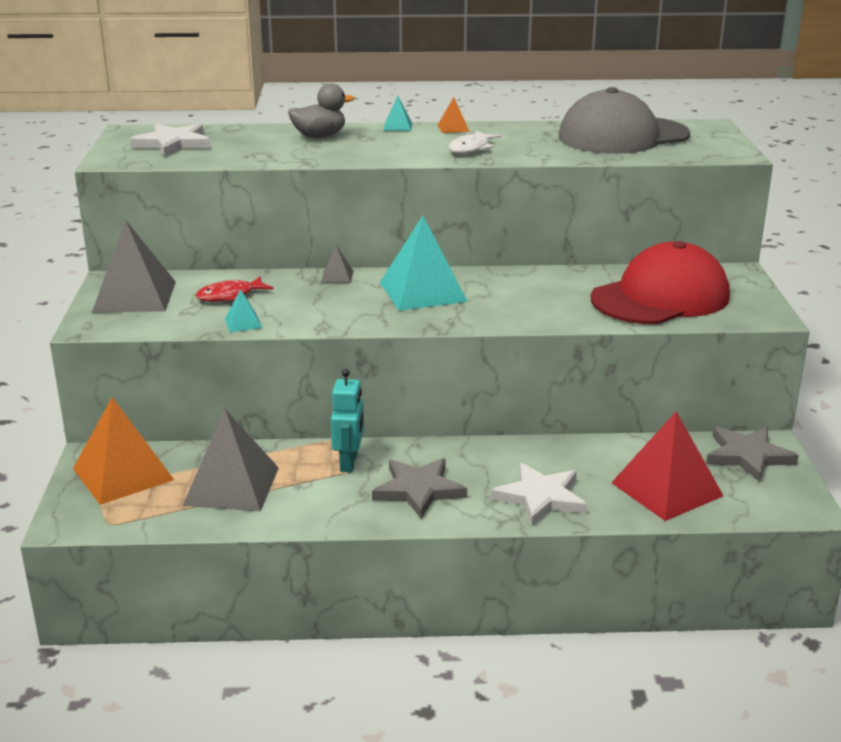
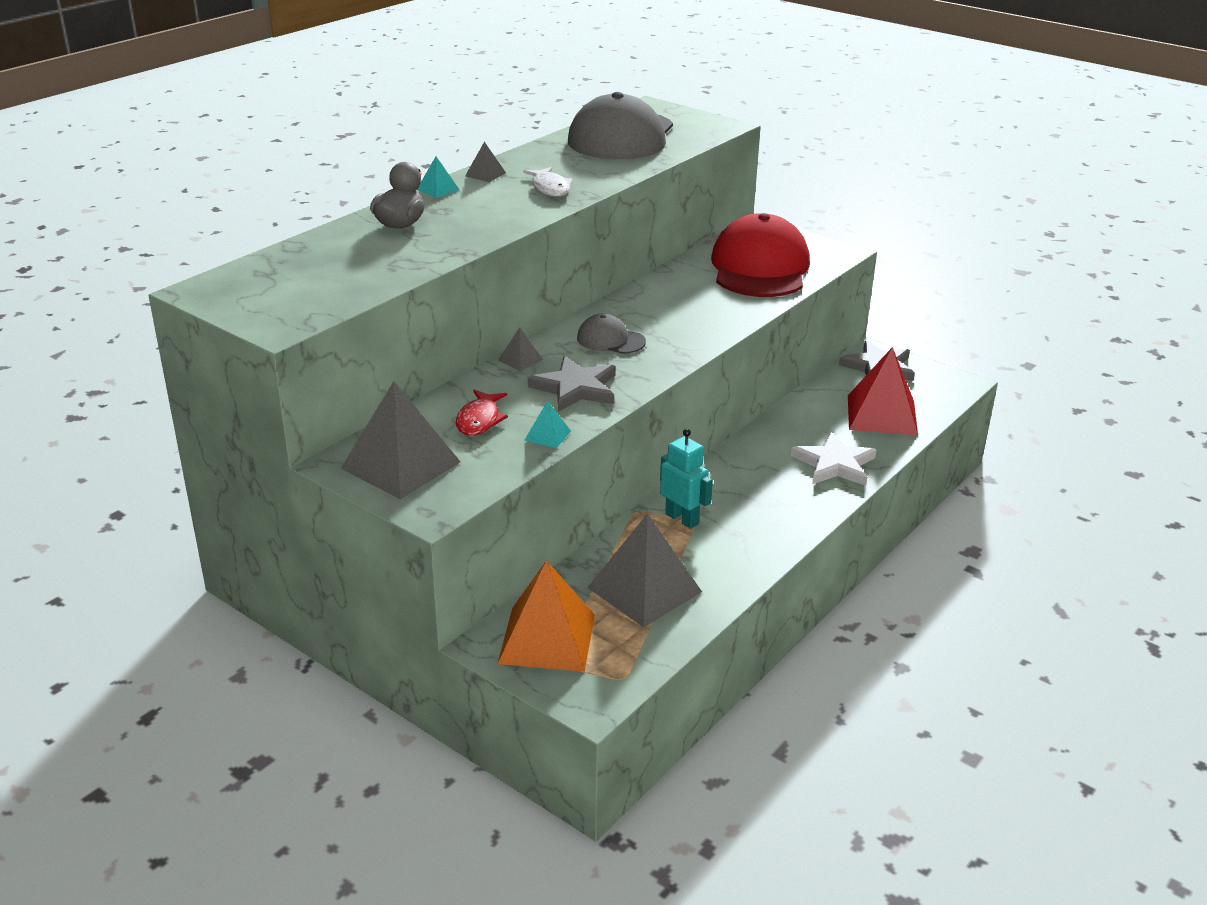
camera: 50 degrees left, 5 degrees up
white star [130,124,211,157] -> none
grey star [372,458,467,519] -> grey star moved to [528,356,616,412]
turquoise pyramid [380,216,468,311] -> grey cap [577,313,646,354]
orange pyramid [437,97,470,133] -> grey pyramid [465,142,506,182]

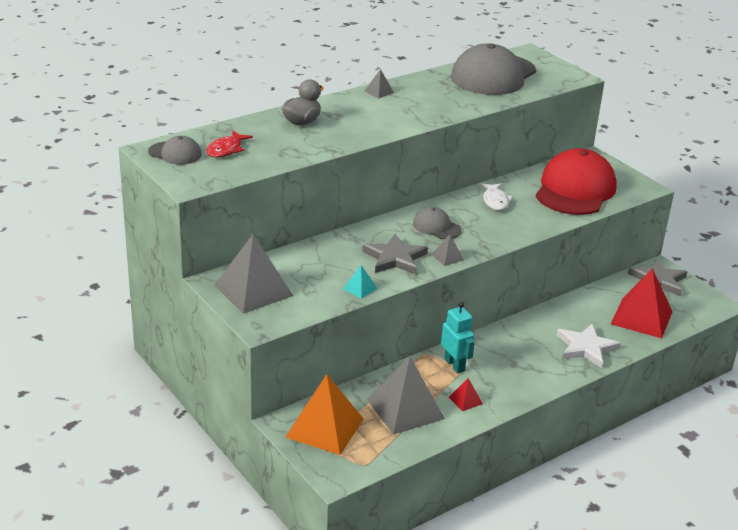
camera: 15 degrees right, 0 degrees up
turquoise pyramid [417,157,459,198] -> none
red fish [456,390,508,436] -> red fish moved to [206,130,253,158]
grey pyramid [498,327,543,371] -> grey pyramid moved to [431,234,464,266]
white fish [523,167,573,197] -> white fish moved to [480,183,513,211]
none -> grey cap [148,136,202,165]
none -> red pyramid [449,378,483,411]

